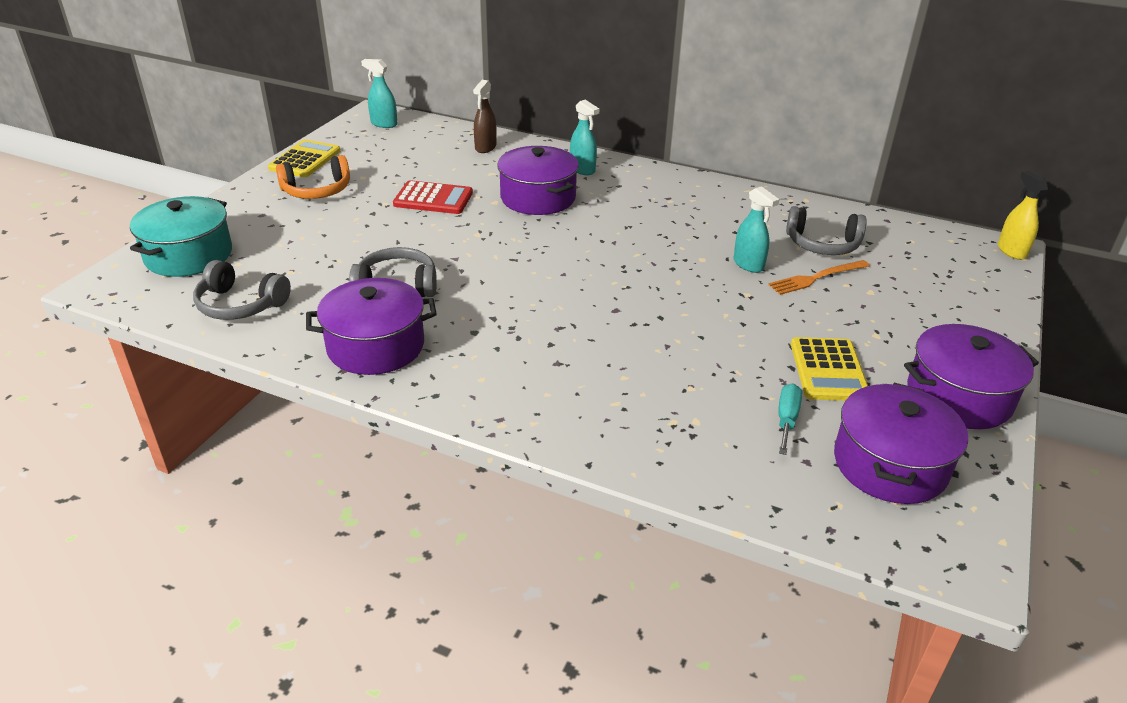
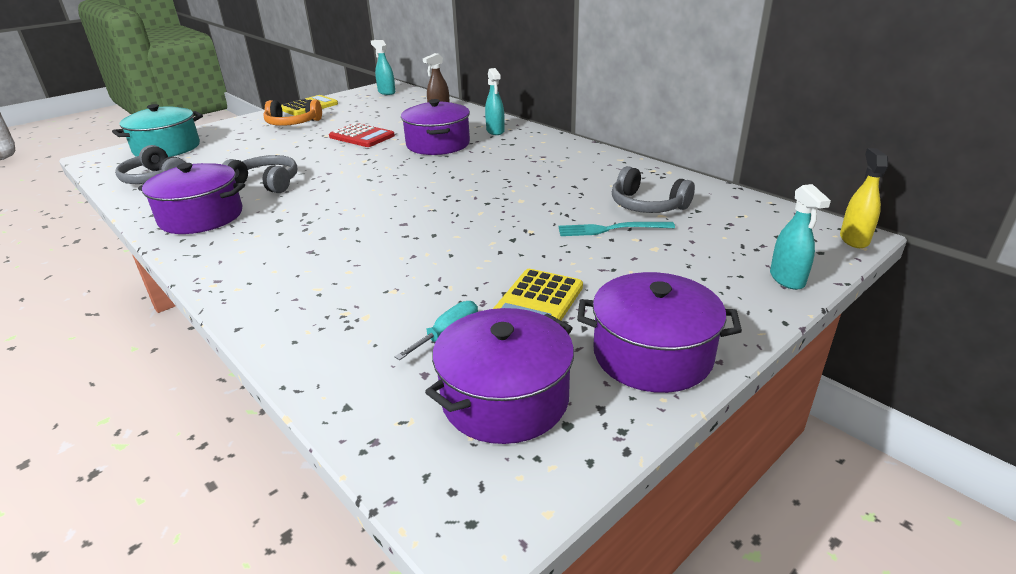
camera: 25 degrees right, 5 degrees down
turquoise spray bottle [733,186,779,273] -> turquoise spray bottle moved to [770,184,831,290]
orange fork [768,260,870,295] -> turquoise fork [559,222,675,236]

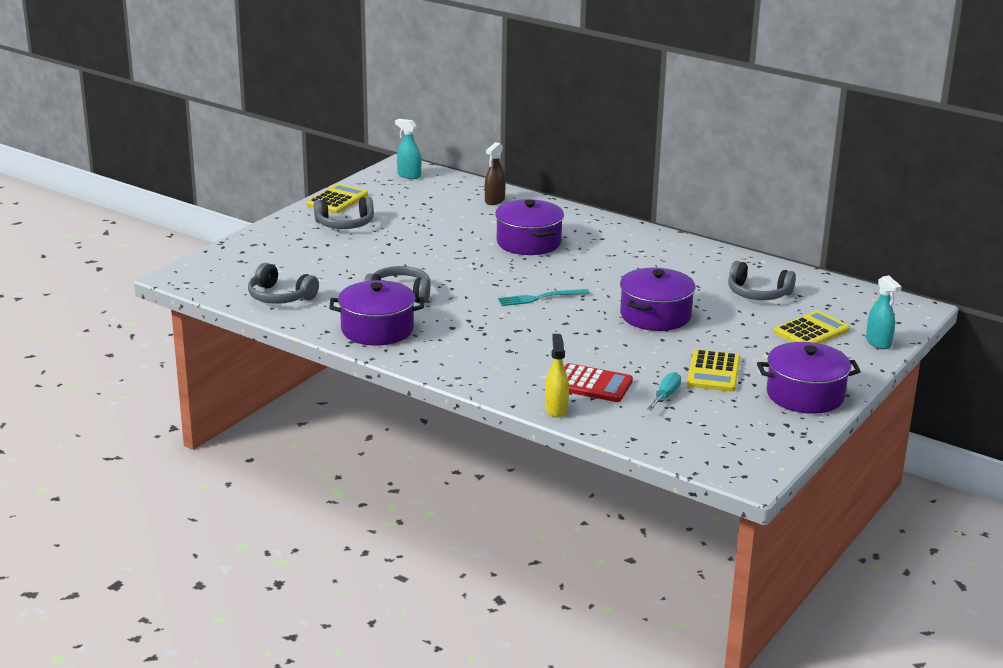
camera: 15 degrees left, 5 degrees down
turquoise pot [112,104,203,157] -> none
orange headphones [263,99,322,126] -> grey headphones [314,197,374,229]
red calculator [329,123,395,147] -> red calculator moved to [564,363,633,402]
purple pot [425,308,574,444] -> purple pot moved to [620,268,696,331]
turquoise spray bottle [485,68,505,135] -> none
turquoise fork [559,222,675,236] -> turquoise fork moved to [498,289,590,306]
yellow spray bottle [840,148,888,248] -> yellow spray bottle moved to [545,334,569,418]
none -> yellow calculator [774,310,850,344]

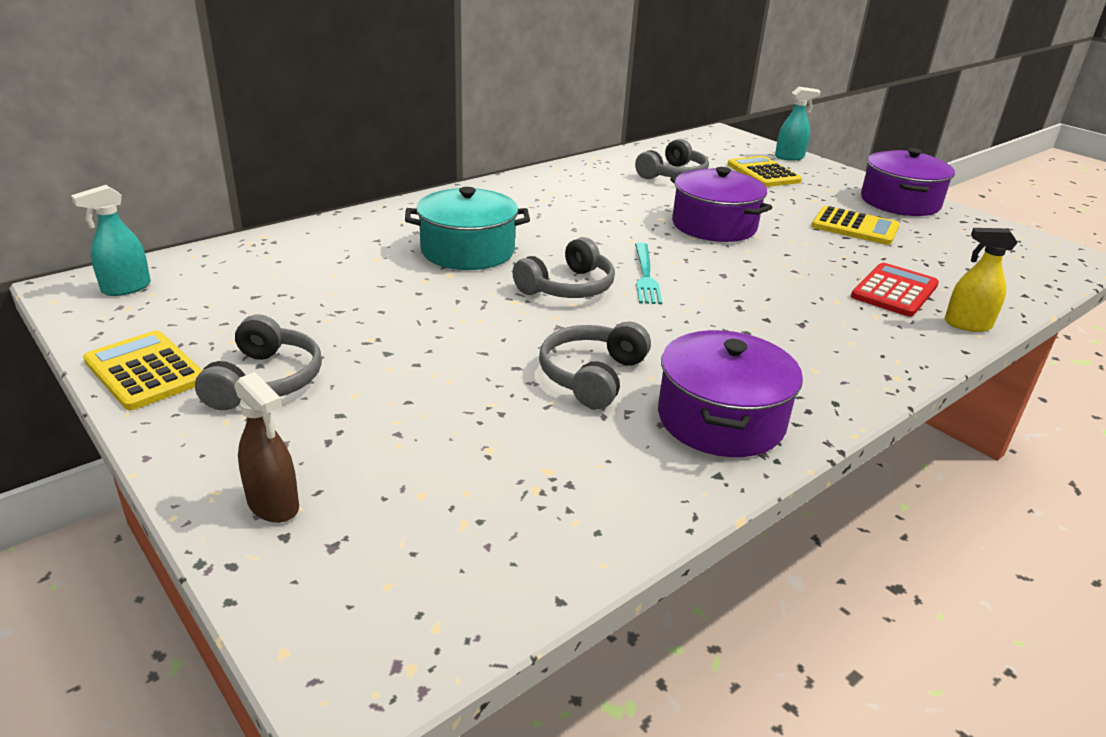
camera: 75 degrees left, 5 degrees up
grey headphones [248,263,319,304] -> grey headphones moved to [512,237,615,298]
brown spray bottle [485,142,506,205] -> brown spray bottle moved to [234,372,299,523]
purple pot [495,199,564,255] -> turquoise pot [405,187,530,270]
turquoise screwdriver [647,372,681,411] -> none

